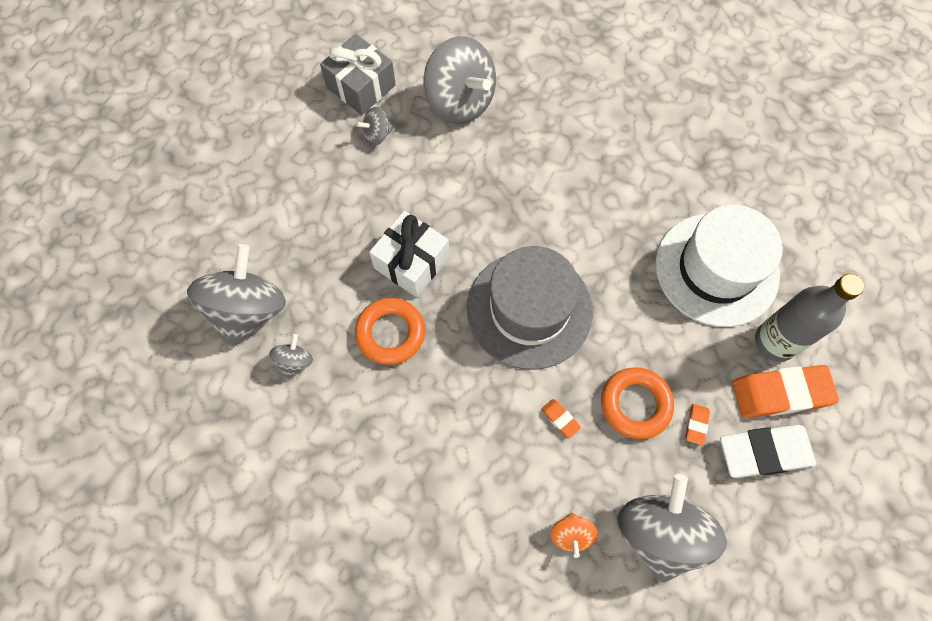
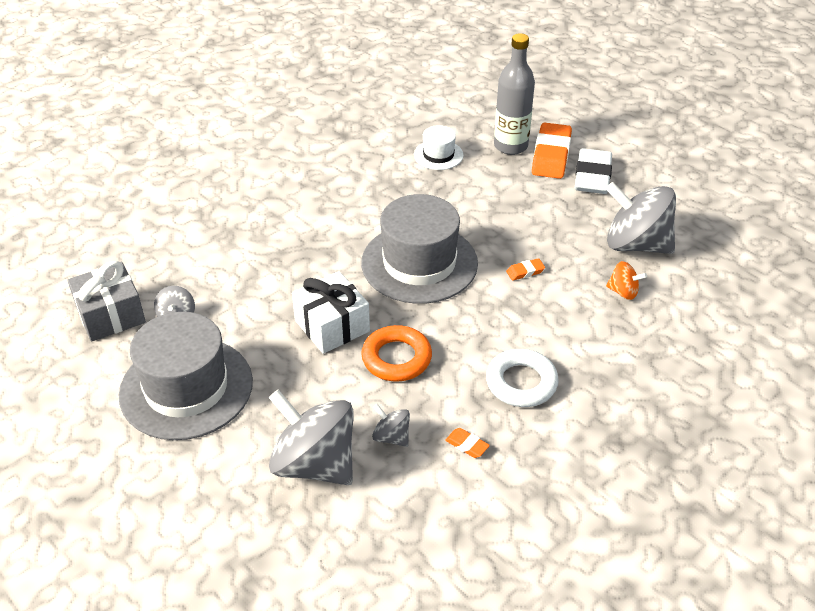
camera: 70 degrees left, 25 degrees down
grey spinning top [423,36,496,124] -> none
orange ring [601,367,674,439] -> none
white hat [655,205,782,327] -> white hat [414,125,464,170], size x0.48
orange eraser [685,404,710,446] -> orange eraser moved to [445,428,490,458]
none -> grey hat [119,312,253,440]
none -> white ring [486,349,559,407]

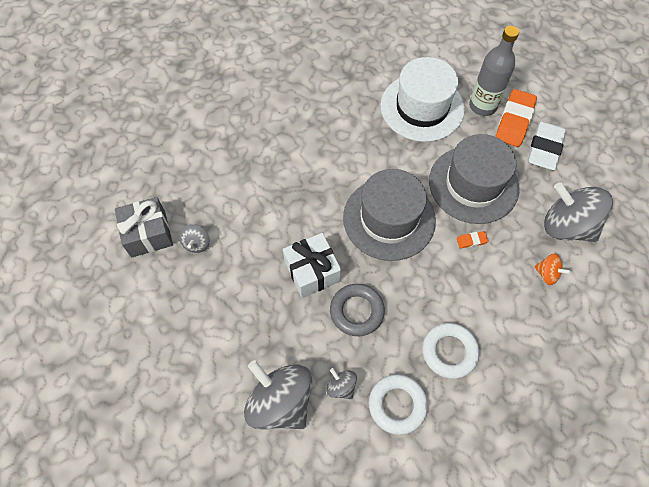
camera: 10 degrees right, 20 degrees up
grey hat [119,312,253,440] -> grey hat moved to [429,134,520,224]
orange ring [361,325,432,382] -> grey ring [330,284,385,336]
white hat [414,125,464,170] -> white hat [380,57,465,142], size x2.07
orange eraser [445,428,490,458] -> white ring [369,374,428,435]

